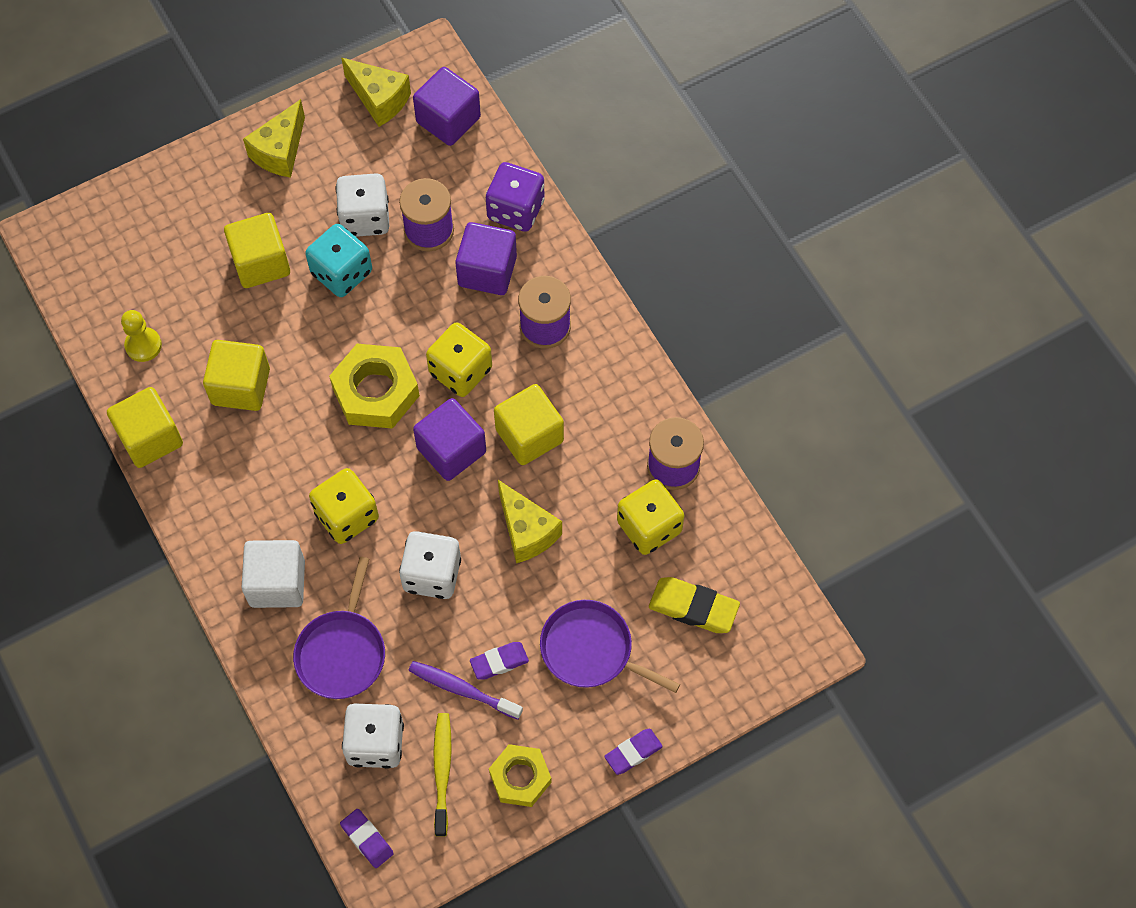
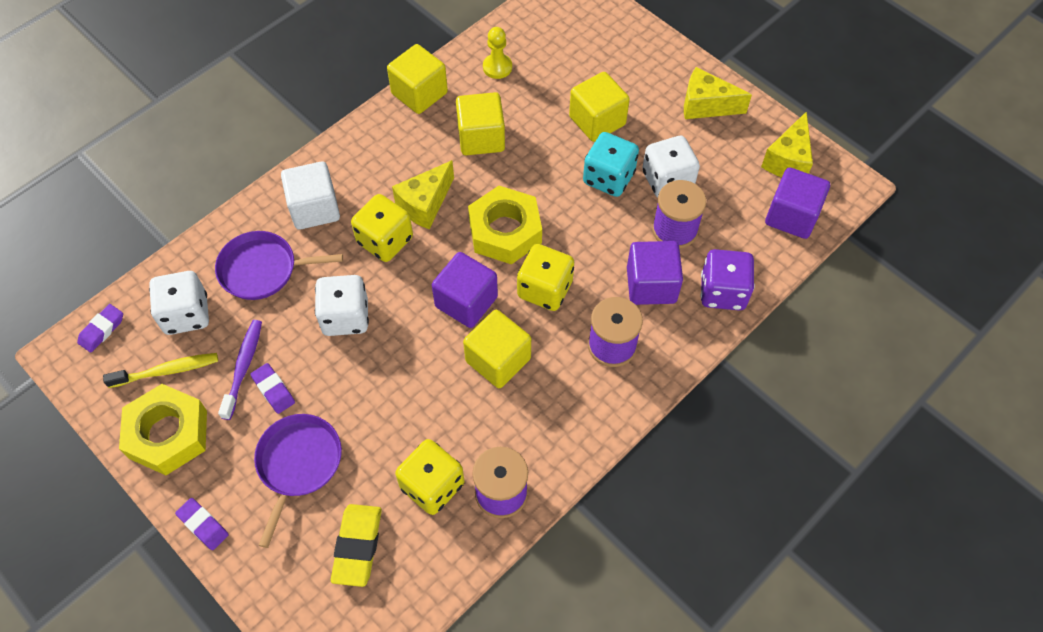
camera: 75 degrees right, 5 degrees down
yellow nut [489,744,552,807] -> yellow nut [119,384,207,475], size x1.52
yellow cheese [498,480,562,563] -> yellow cheese moved to [392,160,454,229]

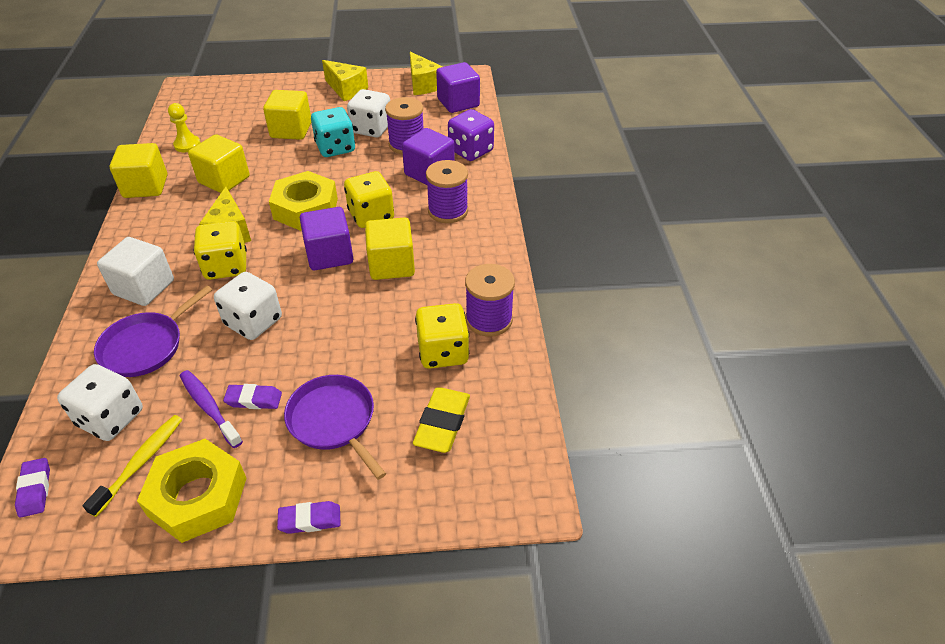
camera: 50 degrees left, 15 degrees down
yellow eraser [331,504,382,587] -> yellow eraser turned 60 degrees clockwise [413,387,470,453]
yellow cheese [684,67,752,119] -> yellow cheese turned 105 degrees counterclockwise [322,60,368,101]

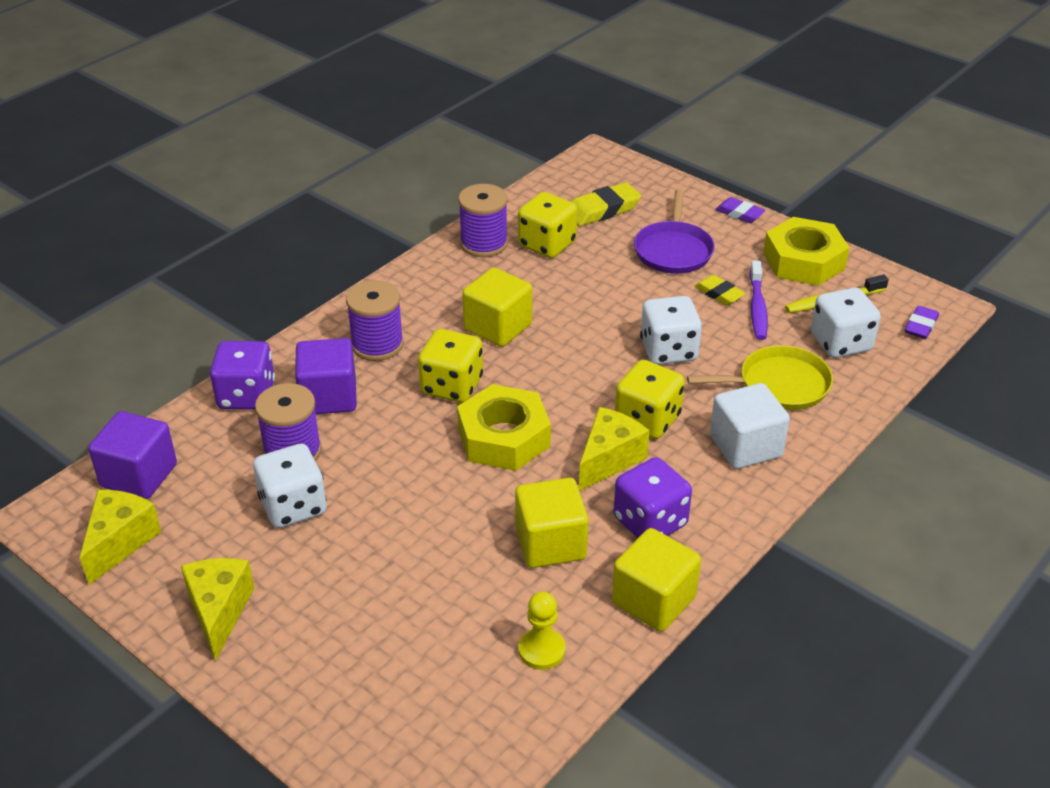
camera: 135 degrees left, 5 degrees down
purple pan [94,286,212,377] -> yellow pan [687,345,833,410]
purple eraser [223,384,282,409] -> yellow eraser [694,275,746,306]
yellow cube [263,90,311,140] -> none
purple cube [300,207,353,270] -> none
turquoise dice [311,107,355,157] -> none
none -> purple dice [614,457,692,538]

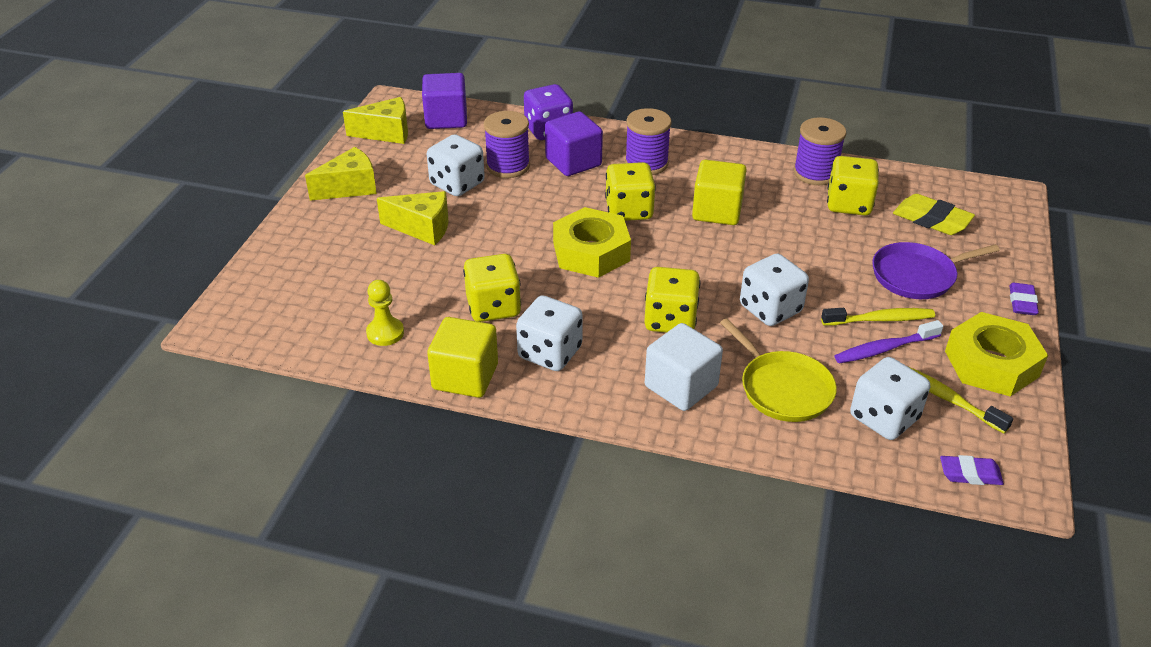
camera: 65 degrees right, 0 degrees up
yellow cube [515,478,589,568] -> yellow dice [463,254,521,322]
yellow cheese [579,407,650,491] -> yellow cheese moved to [377,191,448,245]
purple dice [614,457,692,538] -> white dice [516,296,583,371]
yellow eraser [694,275,746,306] -> yellow toothbrush [821,308,935,326]

